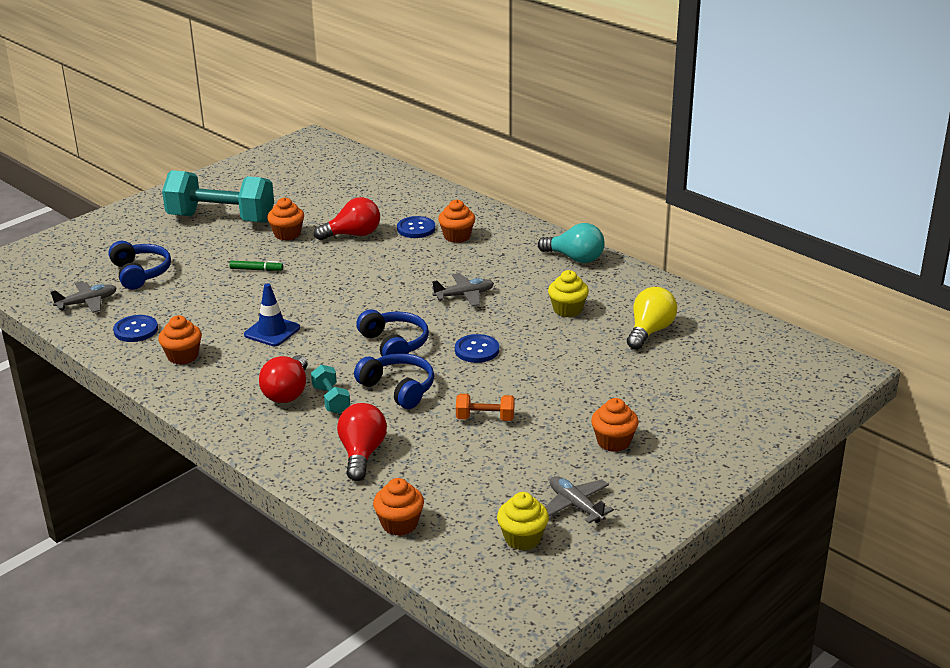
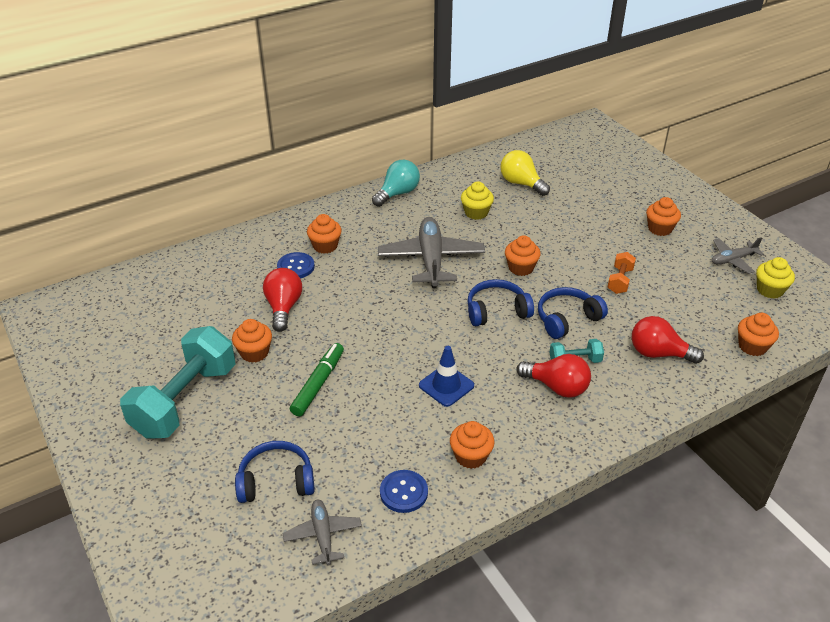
camera: 75 degrees left, 10 degrees up
green marker [229,261,283,271] -> green marker [290,343,344,417], size x1.67
grey plane [432,273,494,306] -> grey plane [378,217,485,288], size x1.85
blue button [455,334,499,363] -> orange cupcake [505,235,541,276]

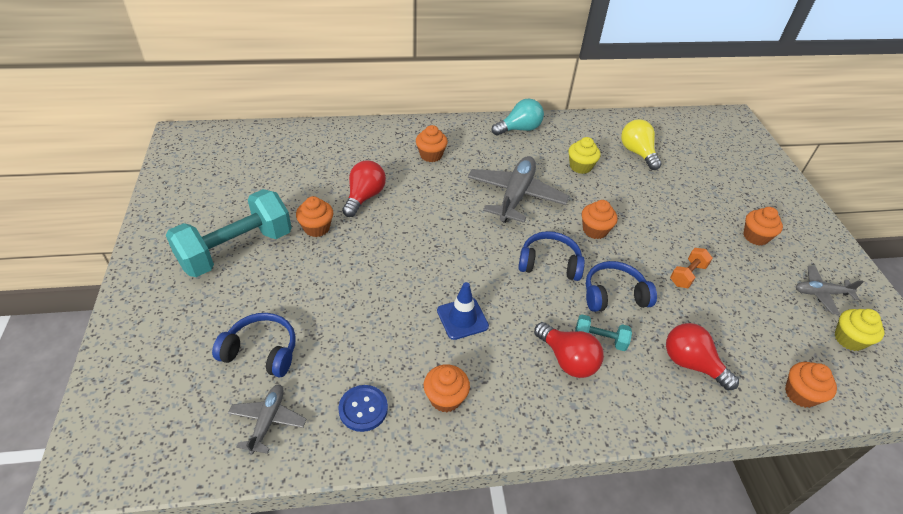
camera: 20 degrees right, 5 degrees up
blue button [277,252,315,279] -> none
green marker [290,343,344,417] -> none

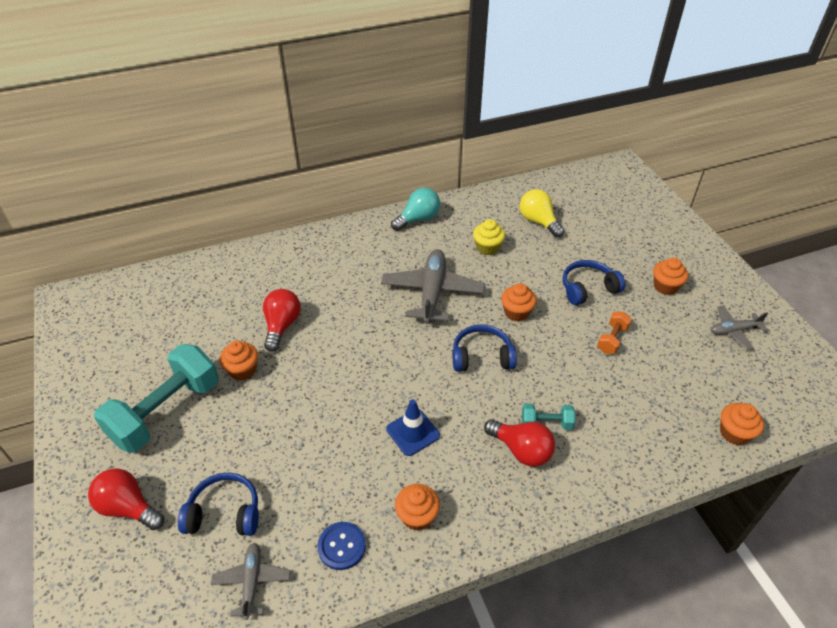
camera: 10 degrees left, 0 degrees up
orange cupcake [416,125,448,162] -> none
blue headphones [586,261,657,312] -> blue headphones moved to [563,260,625,305]
red light bulb [666,323,739,390] -> red light bulb moved to [88,468,164,530]
yellow cupcake [835,309,885,351] -> none

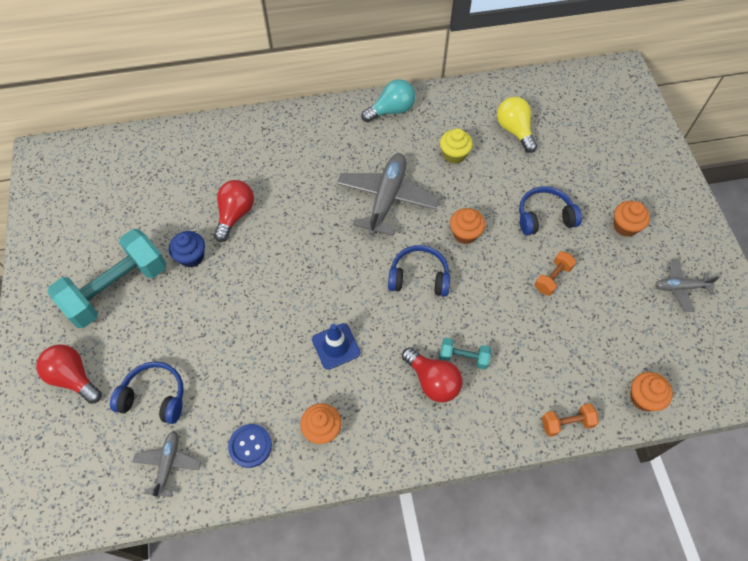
camera: 10 degrees right, 15 degrees up
orange cupcake [220,341,258,381] -> blue cupcake [169,231,205,267]
none -> orange dumbbell [542,403,599,437]

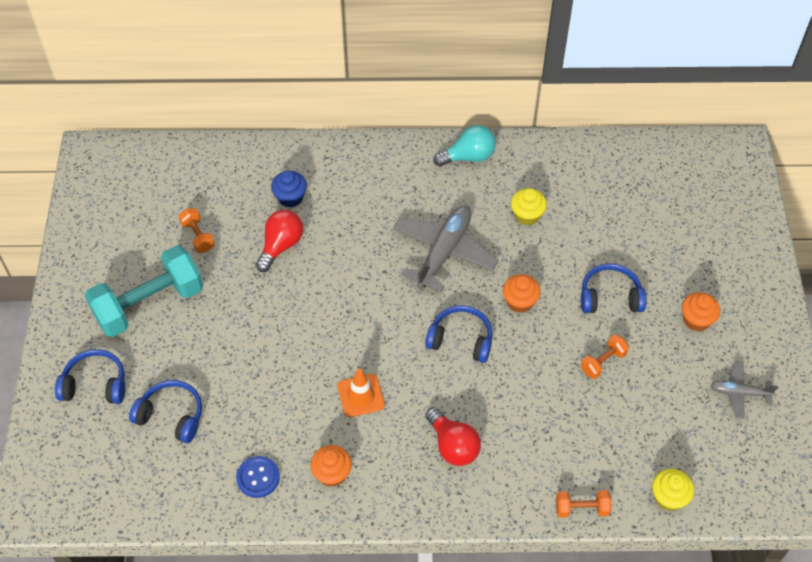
camera: 10 degrees right, 5 degrees down
red light bulb [36,344,102,404] -> blue headphones [55,349,125,404]
grey plane [133,431,201,499] -> none
blue cupcake [169,231,205,267] -> blue cupcake moved to [271,171,307,208]
blue traffic cone [312,323,360,370] -> orange traffic cone [338,369,385,417]
turquoise dumbbell [439,338,491,370] -> none
yellow light bulb [497,97,537,153] -> none
orange cupcake [630,372,673,411] -> yellow cupcake [652,469,694,511]
none -> orange dumbbell [179,208,215,253]

